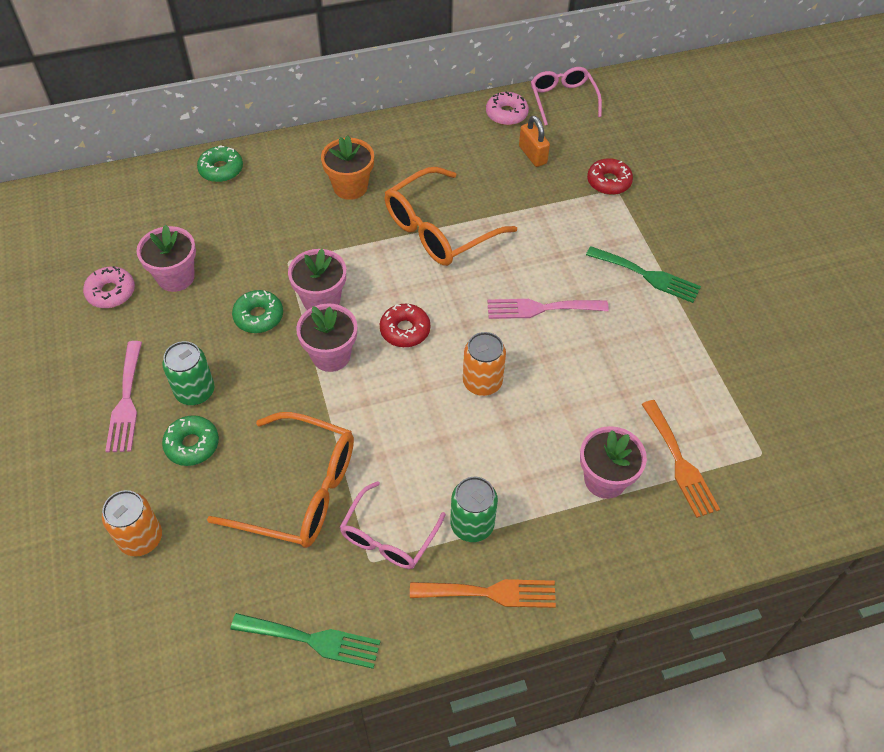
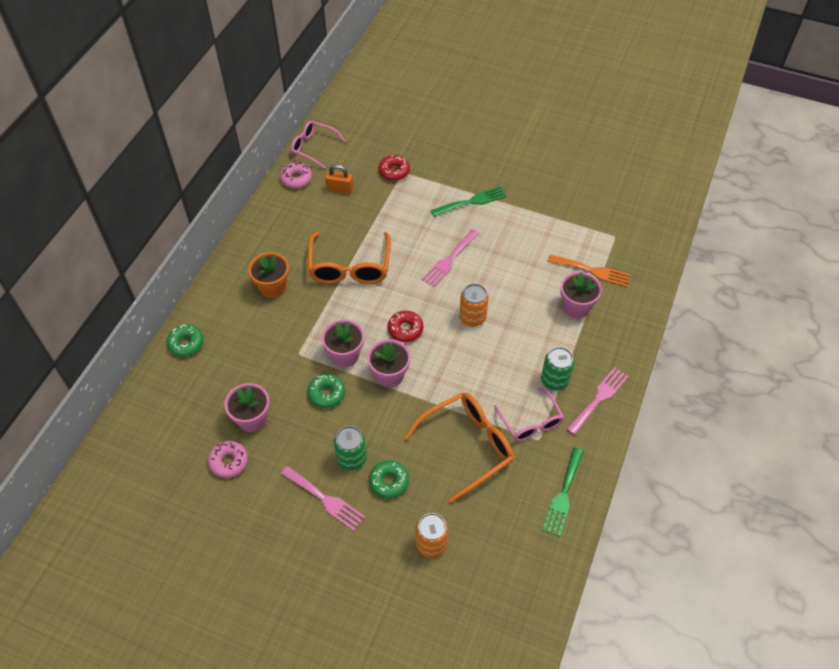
camera: 50 degrees left, 0 degrees up
green fork [230,613,381,669] -> green fork turned 150 degrees clockwise [542,447,584,537]
orange fork [410,579,556,608] -> pink fork [567,367,629,435]

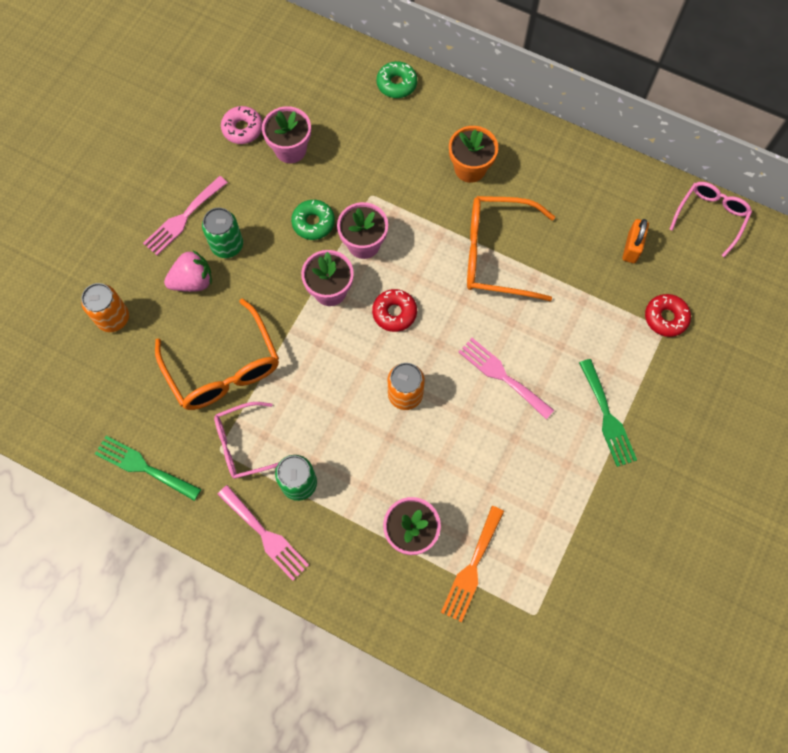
camera: 95 degrees right, 15 degrees up
pink donut [280,162,312,188] -> none
green donut [369,460,409,499] -> pink strawberry [164,250,212,292]

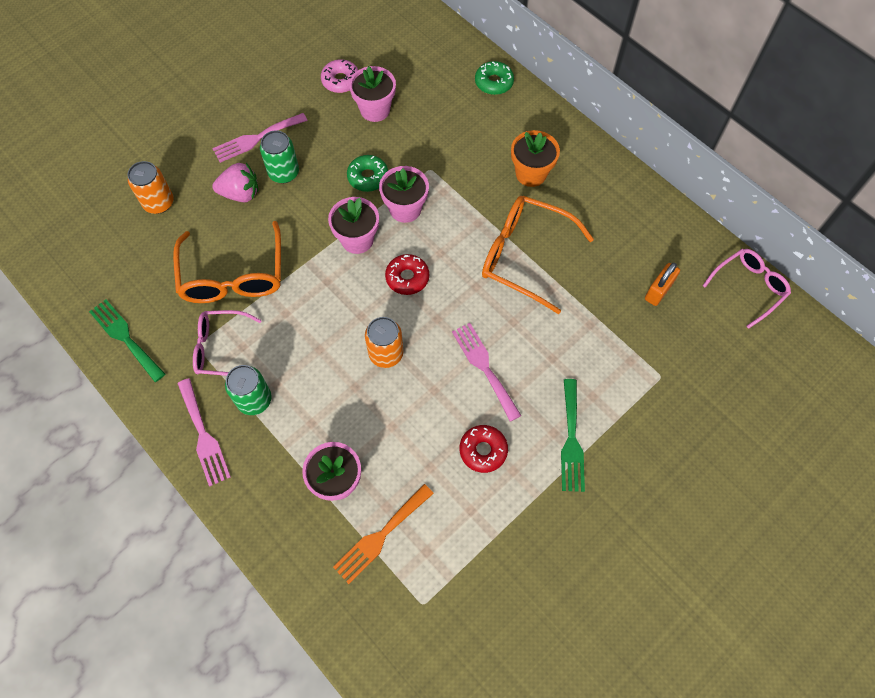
camera: 20 degrees right, 5 degrees down
red donut [645,294,691,337] -> red donut moved to [460,425,508,473]

